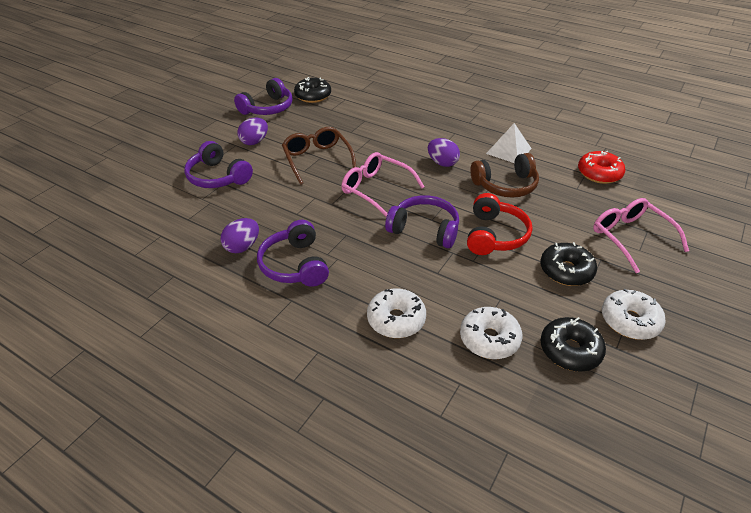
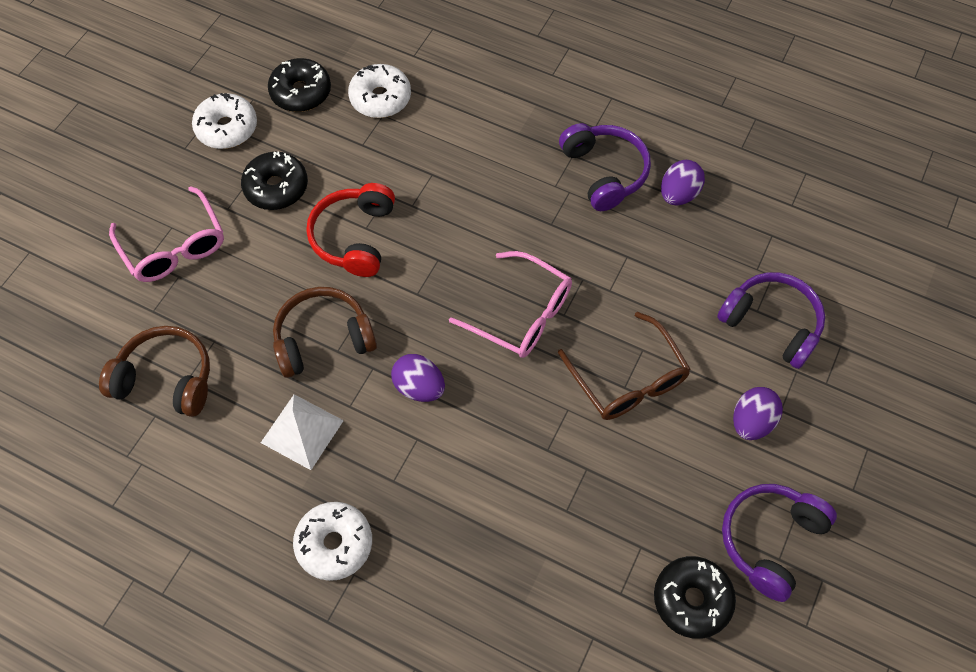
camera: 175 degrees right, 20 degrees up
white donut [367,289,426,338] -> white donut moved to [293,502,372,581]
purple headphones [385,195,459,248] -> none
red donut [578,151,625,184] -> brown headphones [99,326,210,417]

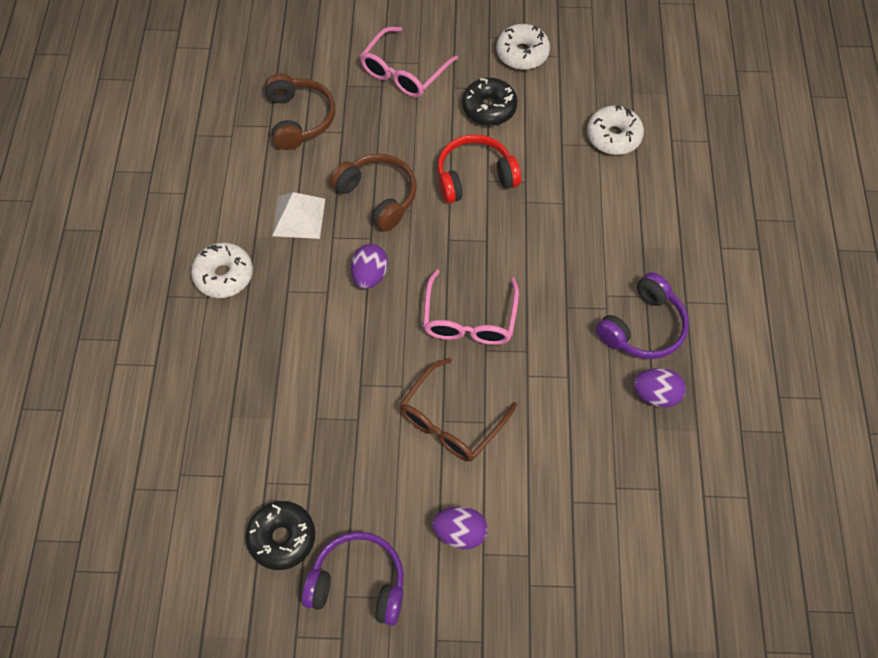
camera: 65 degrees right, 0 degrees up
black donut [268,58,331,112] -> none
purple headphones [717,272,825,369] -> none

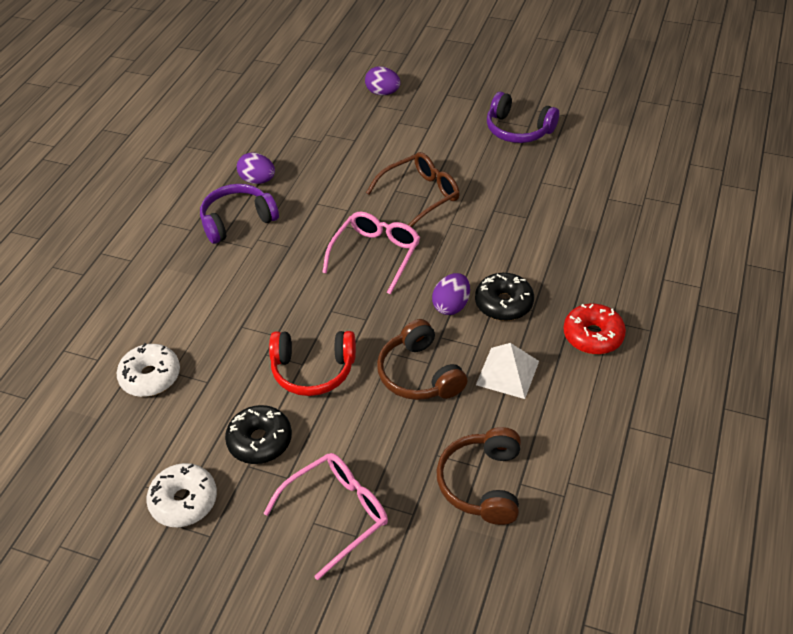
camera: 160 degrees left, 15 degrees down
white donut [191,242,253,298] -> red donut [563,304,626,354]
black donut [246,501,315,570] -> black donut moved to [475,273,534,321]
purple egg [432,507,488,549] -> purple egg moved to [365,66,401,95]

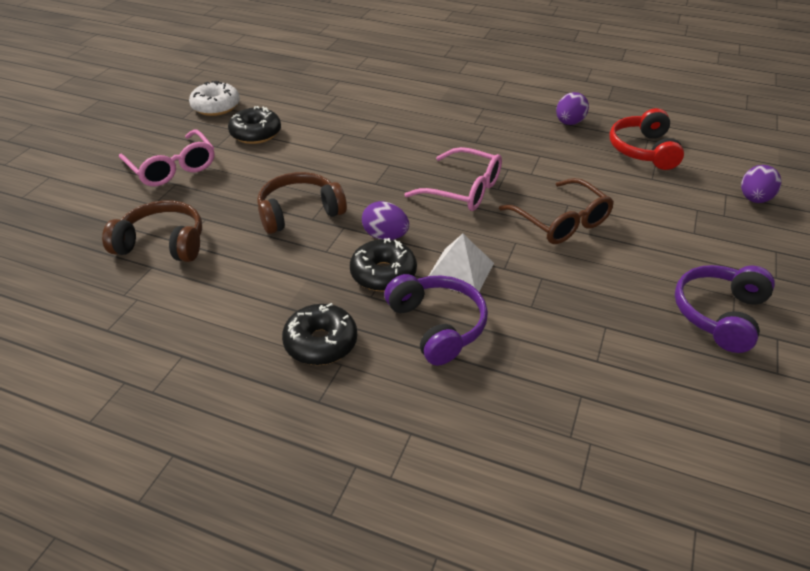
camera: 90 degrees right, 5 degrees down
white donut [117,343,180,397] -> none
purple headphones [200,184,279,244] -> purple headphones moved to [384,274,488,366]
red headphones [269,331,356,396] -> red headphones moved to [610,108,684,170]
white pyramid [476,343,539,399] -> white pyramid moved to [429,234,494,292]
red donut [563,304,626,354] -> black donut [282,303,357,365]

